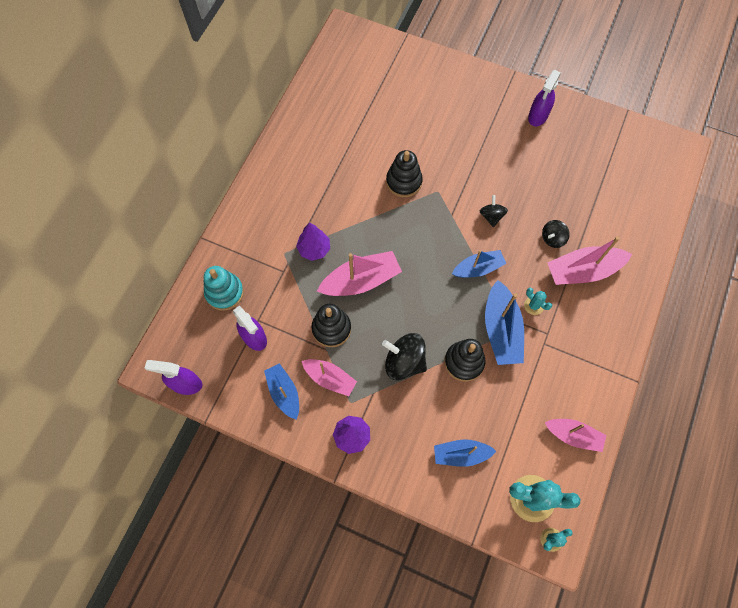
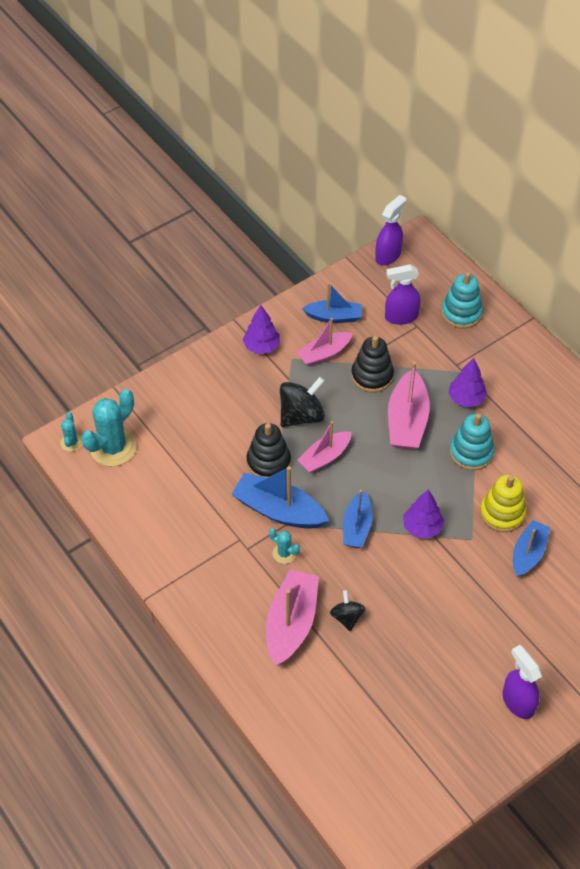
camera: 120 degrees right, 15 degrees down
black stacking toy [386,150,423,197] -> yellow stacking toy [480,475,527,532]
blue boat [434,439,496,467] -> blue boat moved to [513,520,550,577]
black spinning top [480,195,508,227] -> none
turquoise cactus [524,288,552,315] -> turquoise cactus turned 45 degrees clockwise [269,528,300,564]
pink boat [545,419,606,452] -> pink boat moved to [297,421,352,473]
none -> purple tree [403,489,444,539]
none -> turquoise stacking toy [450,413,495,470]

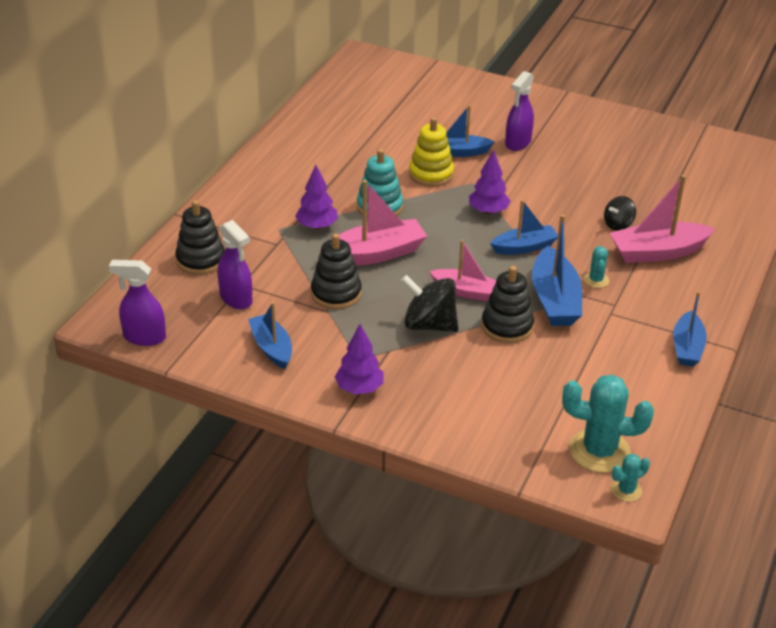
camera: 120 degrees left, 15 degrees down
pink boat [297,318,353,366] -> none
turquoise stacking toy [441,272,483,328] -> black stacking toy [175,200,225,275]
purple spray bottle [502,645,542,719] -> purple spray bottle moved to [505,71,534,151]
none -> blue boat [673,292,707,366]

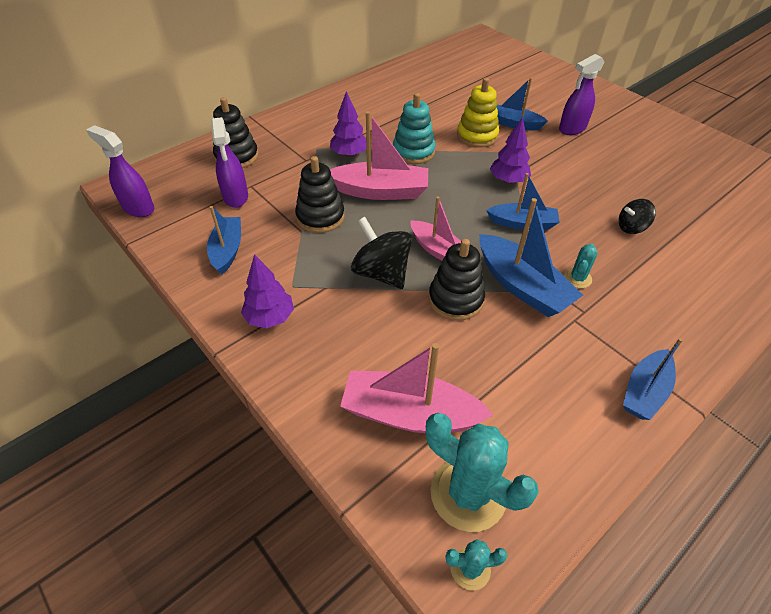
camera: 25 degrees right, 10 degrees up
blue boat [532,214,582,326] -> blue boat turned 60 degrees counterclockwise [479,198,583,317]
pink boat [610,175,716,263] -> pink boat moved to [340,343,494,433]

